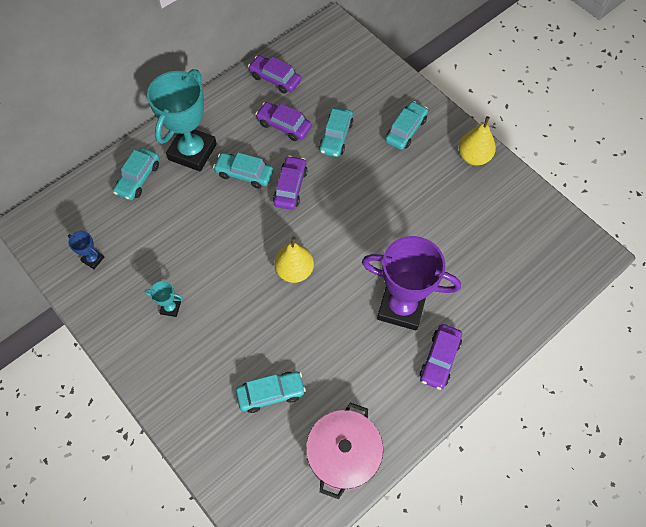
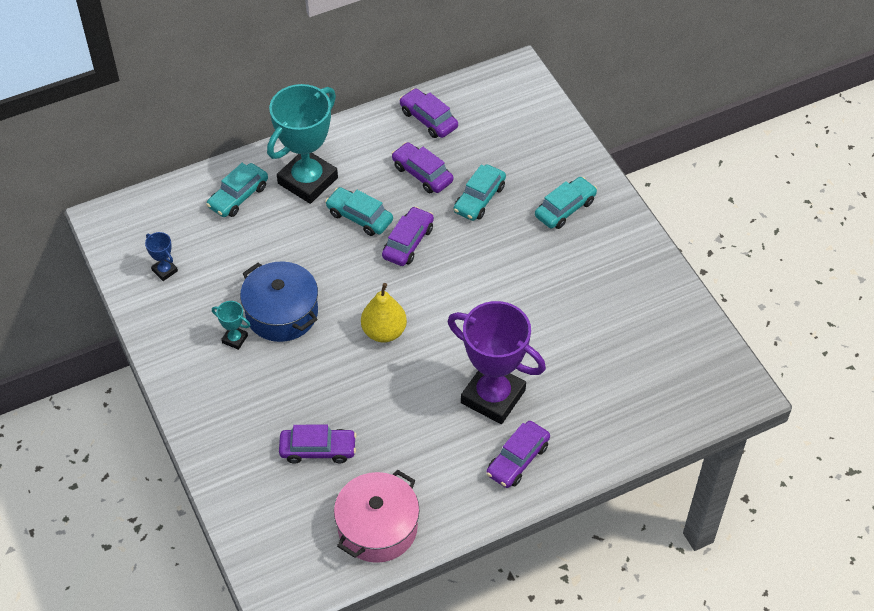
camera: 15 degrees right, 10 degrees down
turquoise car [236,371,306,413] -> purple car [279,425,357,464]
yellow pear [459,116,496,166] -> none
none -> blue pot [240,262,318,342]

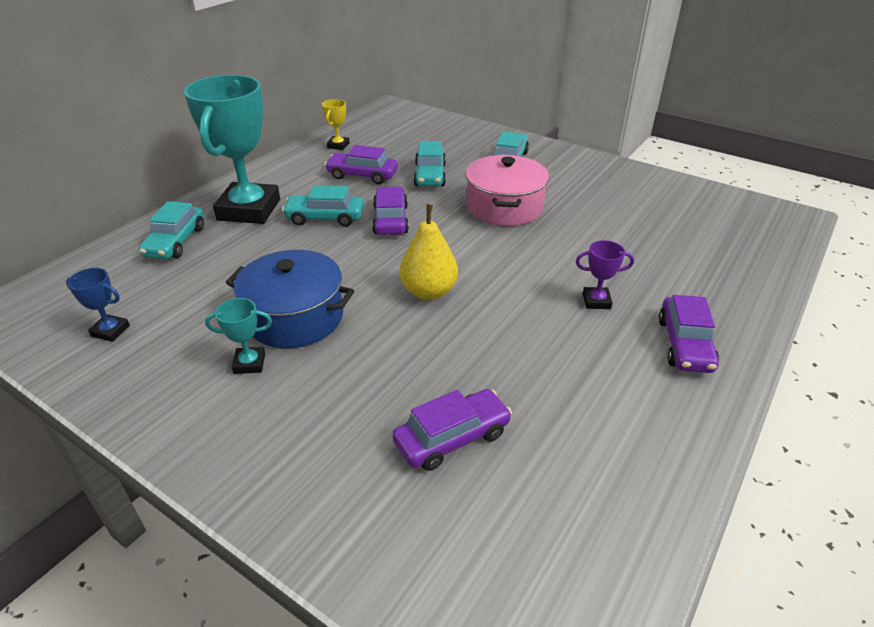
camera: 30 degrees left, 15 degrees down
pink pot [334,470,419,563] -> pink pot moved to [465,155,549,226]
purple car [399,88,458,138] -> yellow trophy [322,99,349,150]
purple trophy [448,301,546,424] -> purple trophy [576,240,634,309], size x0.41

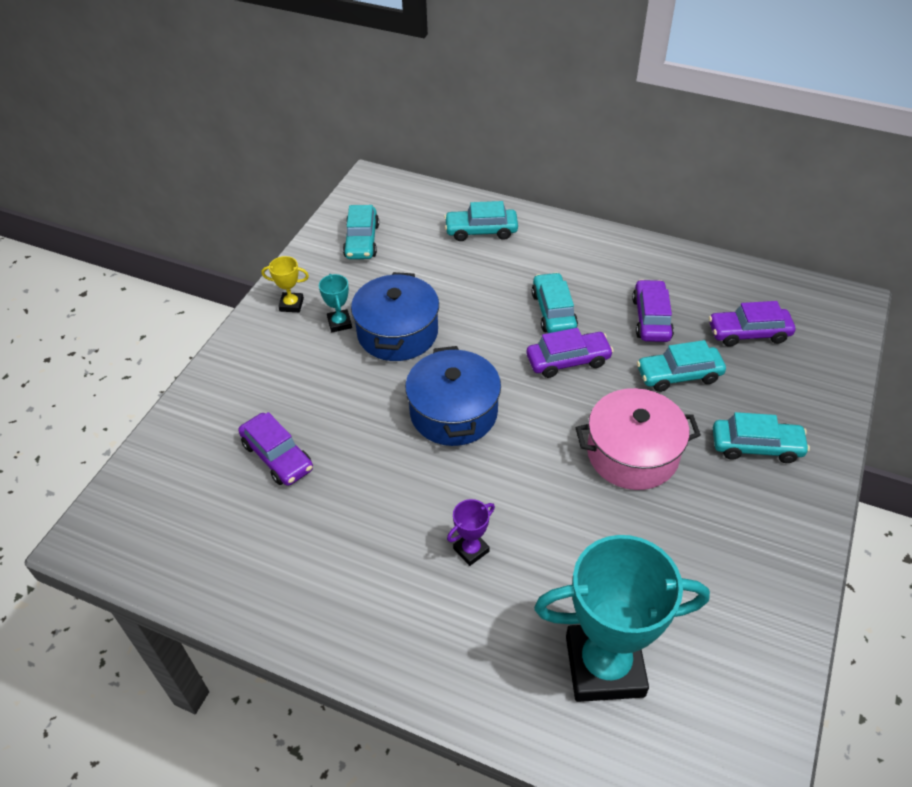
camera: 80 degrees right, 10 degrees up
blue trophy [66,268,130,342] -> turquoise car [343,205,379,259]
turquoise trophy [184,75,280,224] -> turquoise trophy moved to [534,535,710,702]
yellow trophy [322,99,349,150] -> yellow trophy moved to [261,256,309,312]
yellow pear [400,204,458,300] -> blue pot [405,346,501,446]
purple trophy [576,240,634,309] -> purple trophy turned 60 degrees clockwise [447,499,495,566]
purple car [659,295,719,373] -> purple car moved to [709,301,795,347]

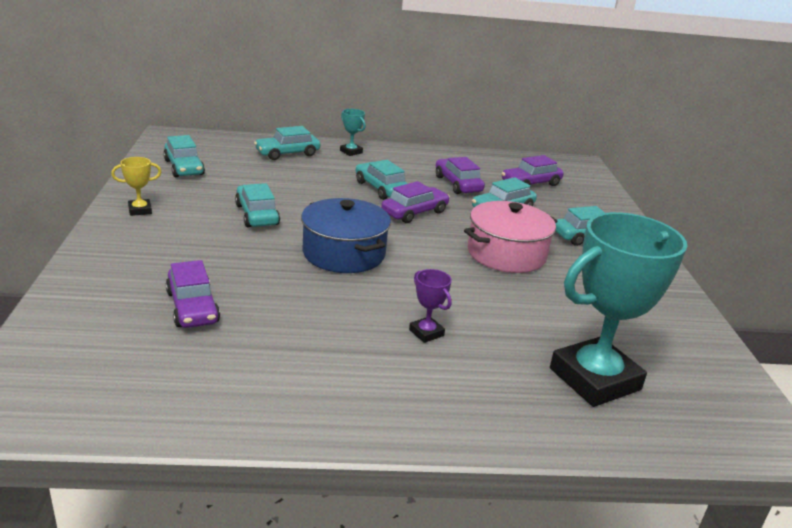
camera: 30 degrees left, 20 degrees down
purple car [238,412,313,486] -> purple car turned 45 degrees clockwise [166,260,220,328]
turquoise trophy [319,274,352,332] -> turquoise trophy moved to [340,109,366,156]
blue pot [351,272,439,361] -> turquoise car [235,183,280,227]
purple trophy [447,499,495,566] -> purple trophy turned 60 degrees counterclockwise [409,269,452,343]

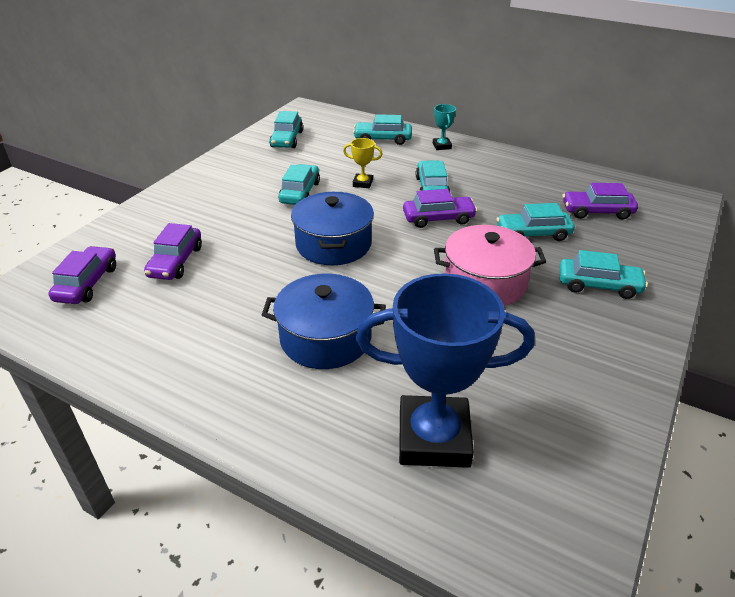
camera: 35 degrees right, 10 degrees up
yellow trophy [111,157,161,216] -> yellow trophy moved to [343,138,382,188]
purple trophy [409,269,452,343] -> blue pot [262,274,386,369]
purple car [436,157,485,194] -> purple car moved to [48,246,116,304]
turquoise trophy [550,212,688,407] -> blue trophy [356,273,535,468]

